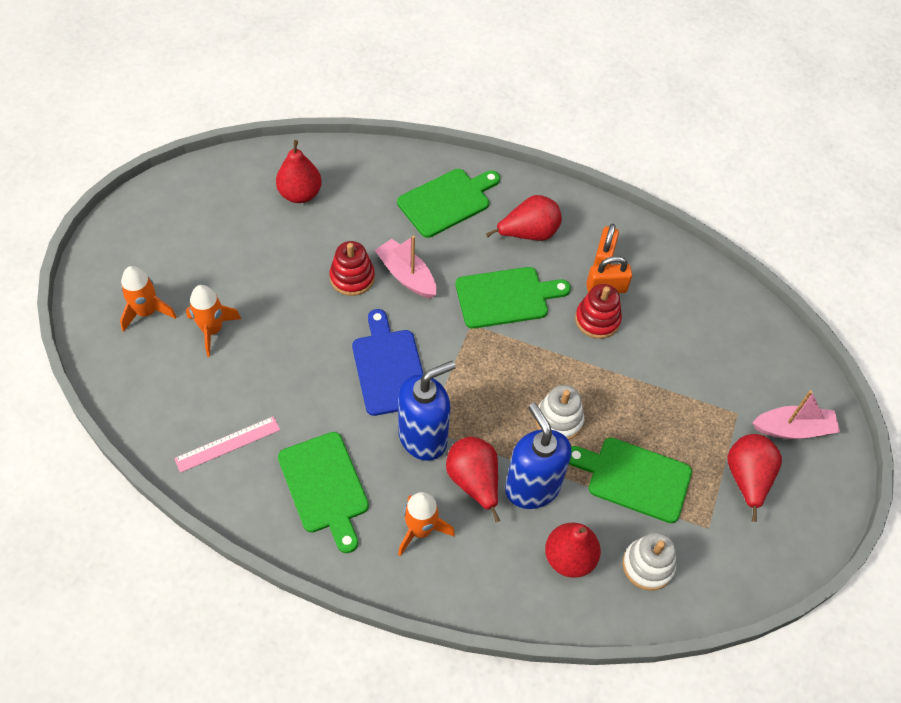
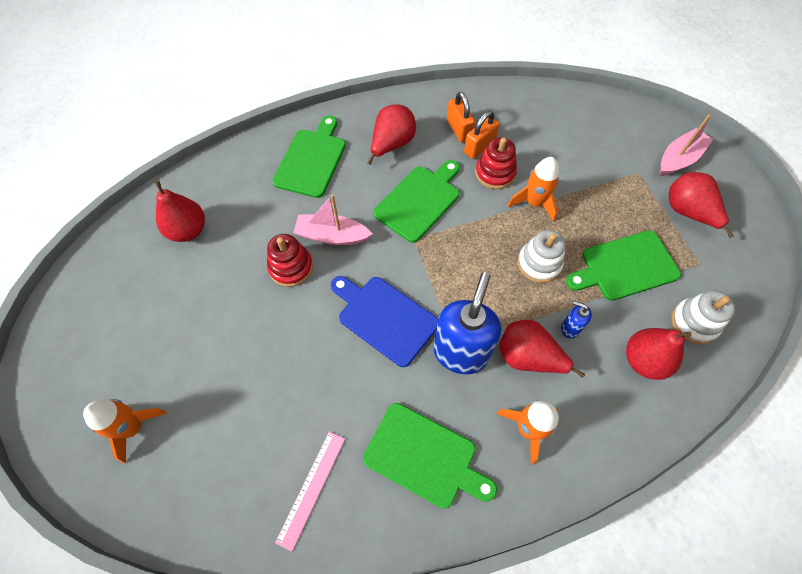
camera: 35 degrees left, 5 degrees up
orange rocket [186,285,241,357] -> orange rocket moved to [507,157,559,222]
blue soap dispenser [505,403,572,509] -> blue soap dispenser [561,301,592,339], size x0.44

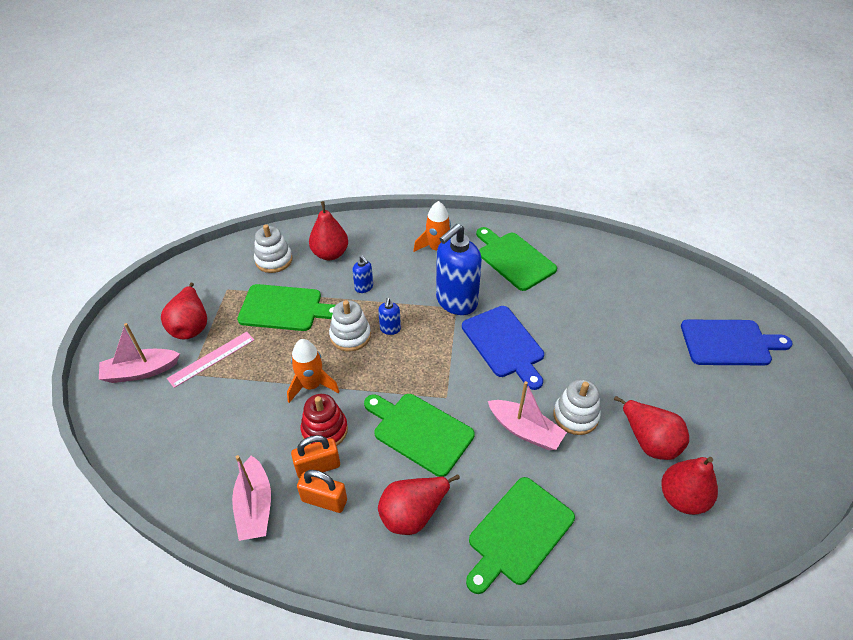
camera: 155 degrees left, 15 degrees down
orange rocket [83,399,167,463] -> blue cutting board [681,320,793,365]
red stacking toy [267,234,313,287] -> white stacking toy [553,379,601,435]
pink ruler [275,431,345,552] -> pink ruler moved to [167,332,254,388]
green cutting board [373,160,460,243] -> green cutting board turned 60 degrees clockwise [364,394,475,477]
orange padlock [447,92,475,142] -> orange padlock turned 75 degrees counterclockwise [297,470,347,513]
red pear [499,320,585,378] -> red pear moved to [614,396,689,460]
none -> pink boat [232,455,271,541]
none -> blue soap dispenser [378,298,401,335]

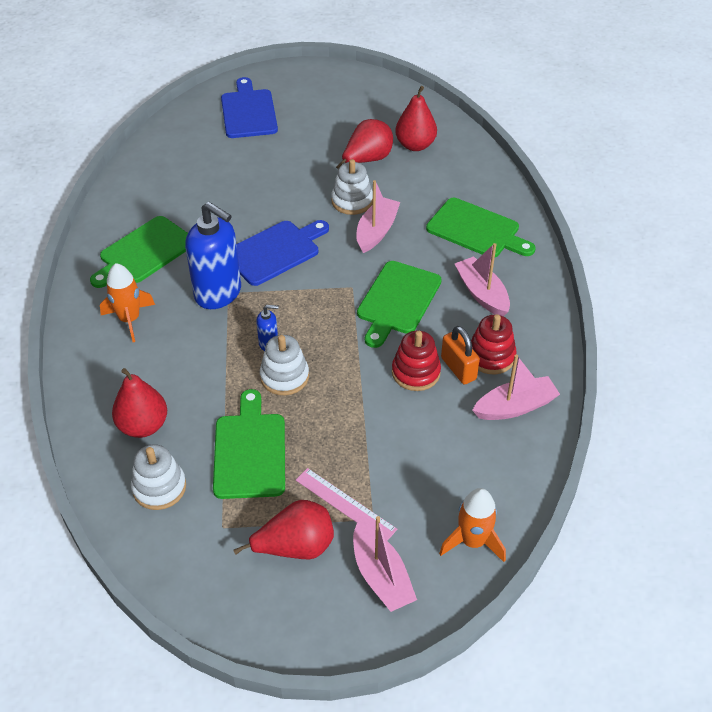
camera: 100 degrees left, 0 degrees up
orange rocket [287,339,340,403] -> orange rocket moved to [439,488,506,562]
orange padlock [297,470,347,513] -> red stacking toy [471,314,516,374]
blue soap dispenser [352,256,373,293] -> none
red pear [378,475,460,535] -> pink boat [455,243,510,316]

